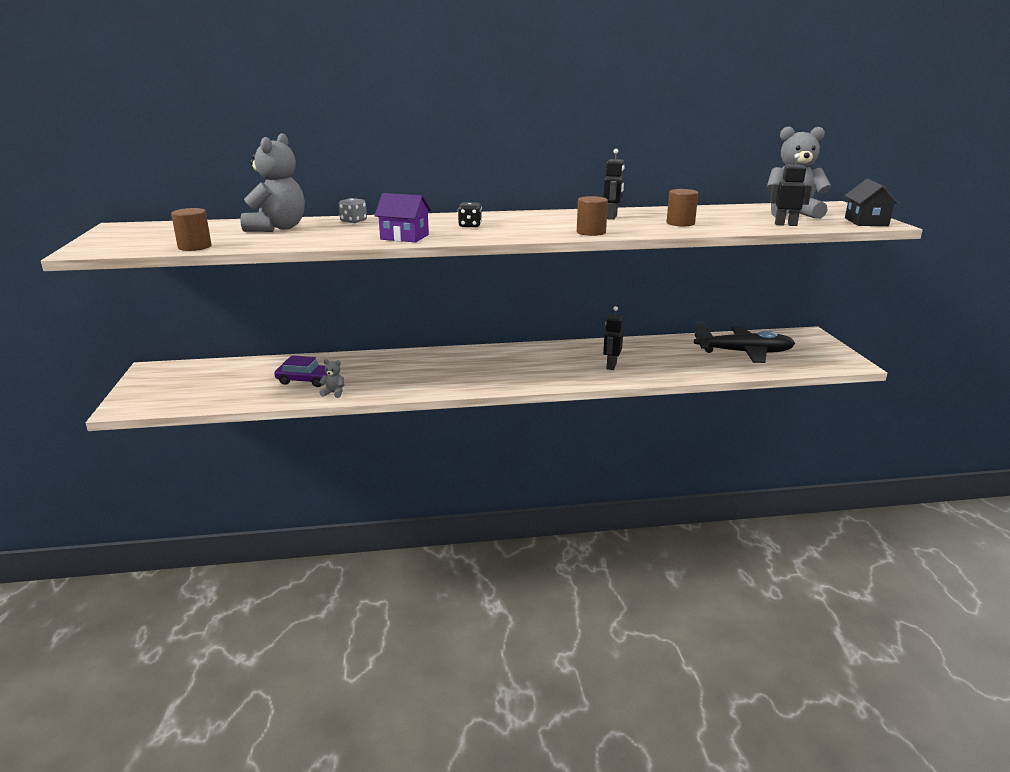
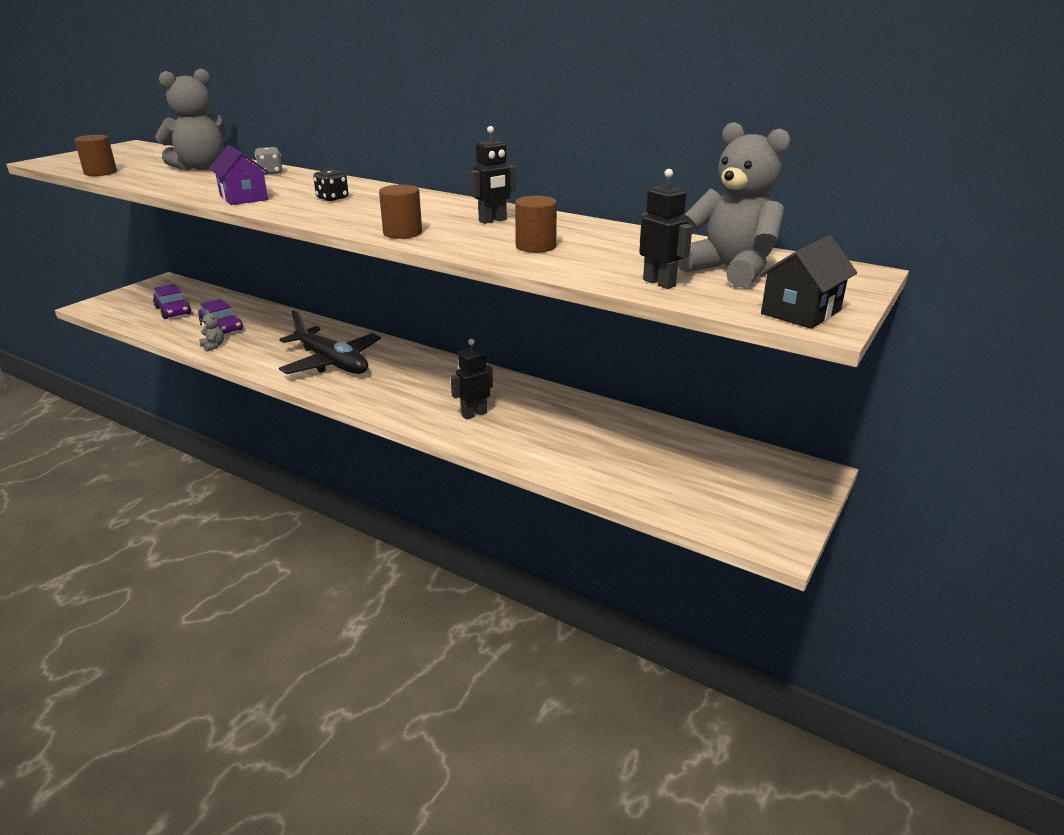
camera: 40 degrees right, 5 degrees up
black plane [694,322,795,363] -> black plane moved to [279,311,381,374]
none -> purple car [153,284,191,319]

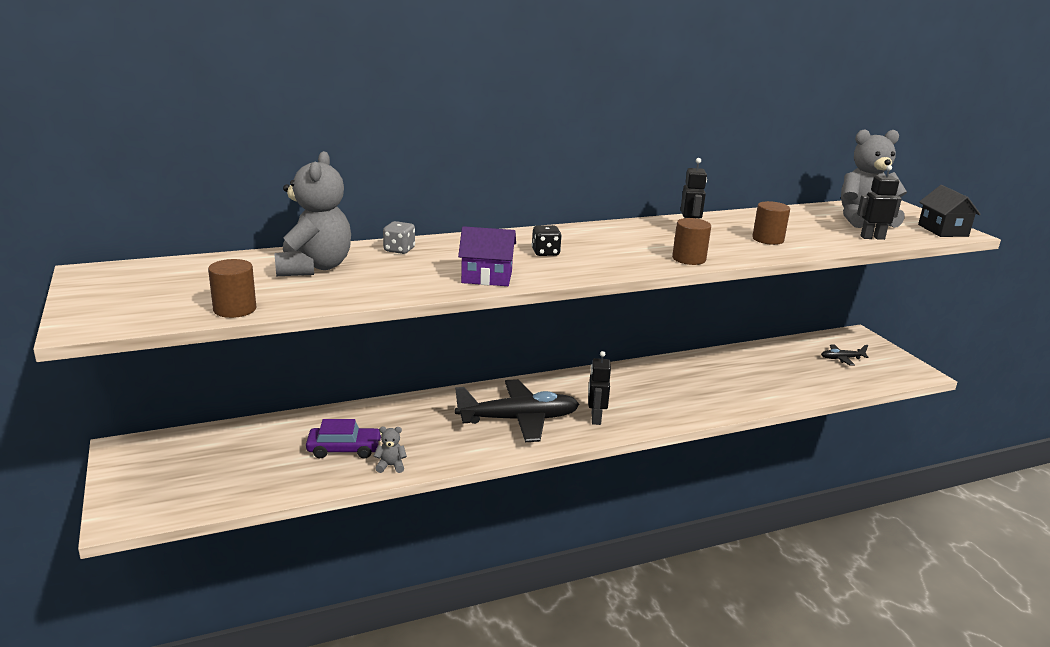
camera: 55 degrees left, 5 degrees down
purple car [153,284,191,319] -> none
black robot [451,339,493,419] -> black robot moved to [588,351,611,425]
none -> black plane [821,344,869,366]

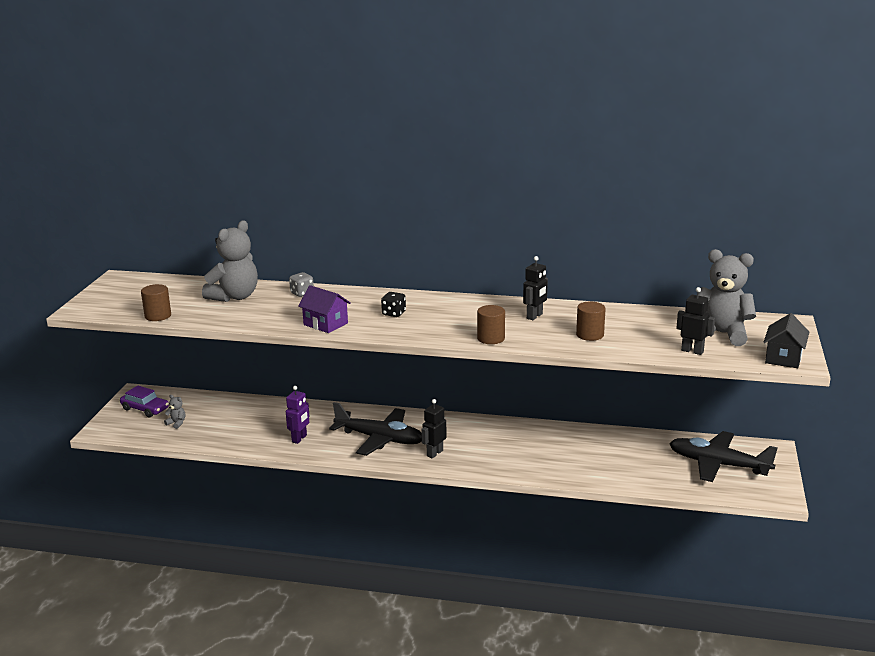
camera: 35 degrees right, 0 degrees up
purple car [306,419,382,459] -> purple car moved to [120,385,169,418]
grey teddy bear [374,427,407,473] -> grey teddy bear moved to [164,395,185,429]
black plane [821,344,869,366] -> black plane [669,431,778,482], size x2.23
none -> purple robot [286,386,309,444]

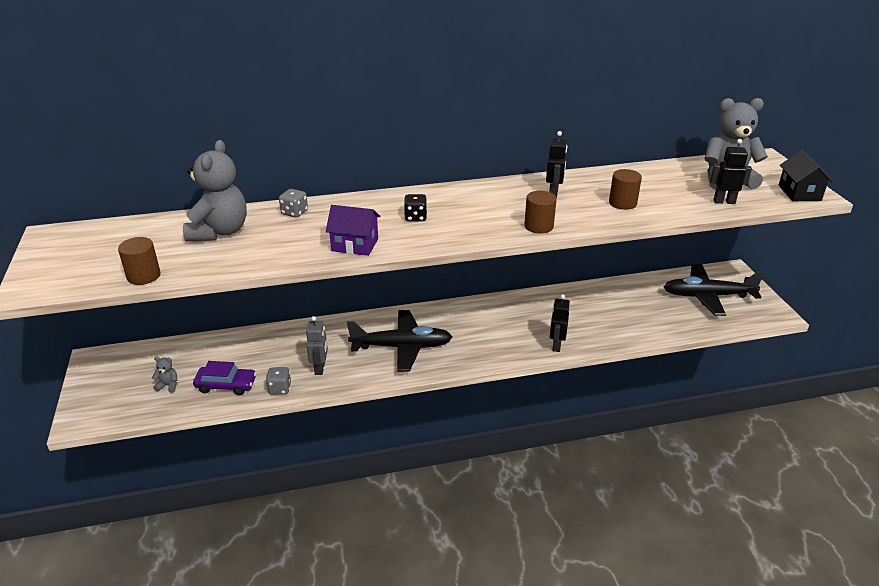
camera: 25 degrees left, 10 degrees up
purple car [120,385,169,418] -> purple car moved to [193,361,256,395]
purple robot [286,386,309,444] -> grey robot [306,316,328,375]
black robot [421,399,447,458] -> black robot moved to [550,294,570,352]
none -> grey dice [266,367,291,395]

